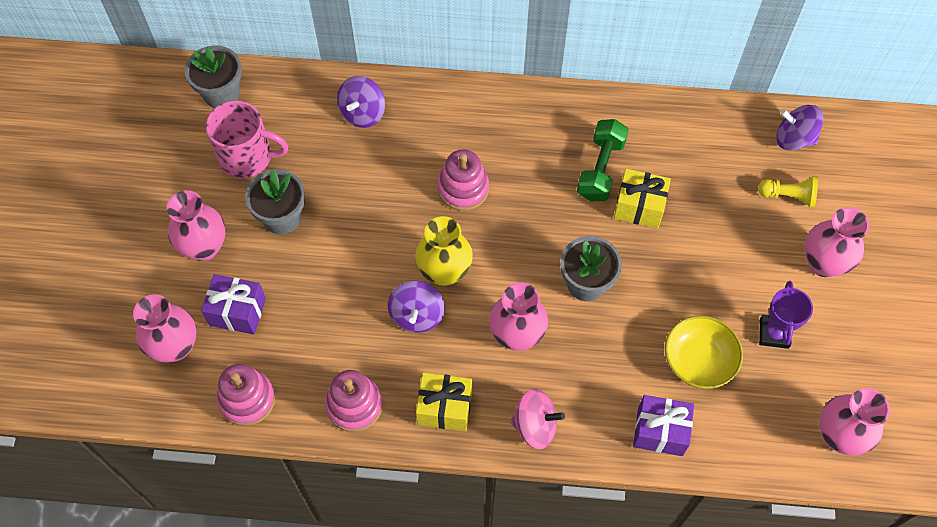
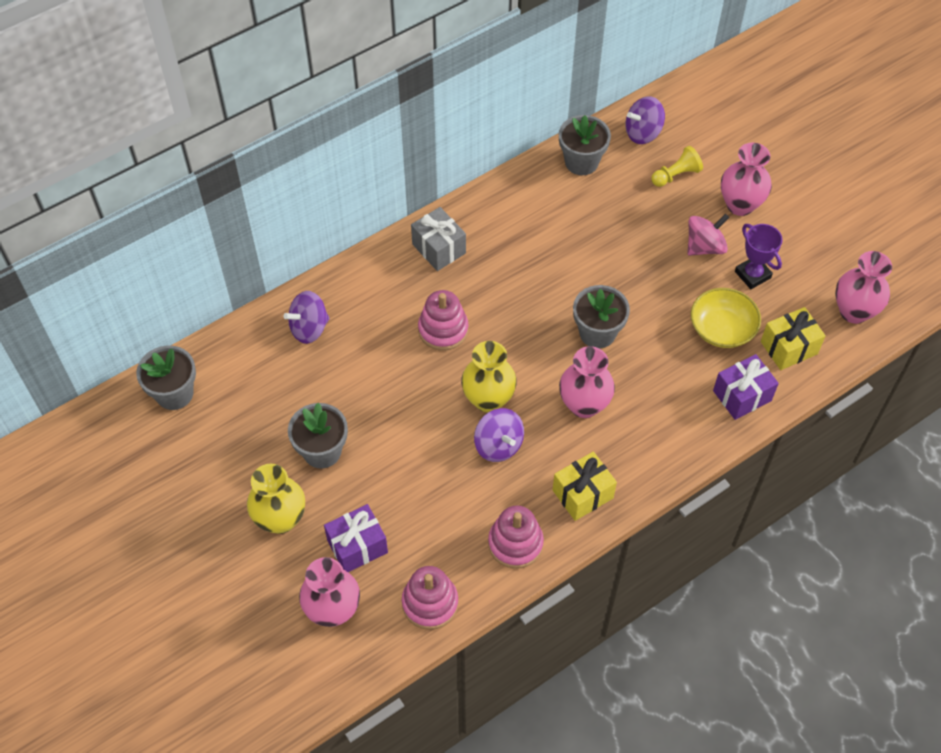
camera: 40 degrees left, 5 degrees down
pink vase [167,190,226,261] -> yellow vase [247,464,305,534]
pink mug [206,100,288,178] -> none
purple spinning top [337,76,385,128] -> purple spinning top turned 75 degrees clockwise [283,291,330,344]
pink spinning top [510,389,565,449] -> pink spinning top moved to [687,214,729,256]
green dumbbell [577,119,629,201] -> none
yellow gift [614,169,671,229] -> yellow gift moved to [761,307,826,370]
none -> grey gift [411,207,466,271]
none -> grey flower pot [559,115,611,175]

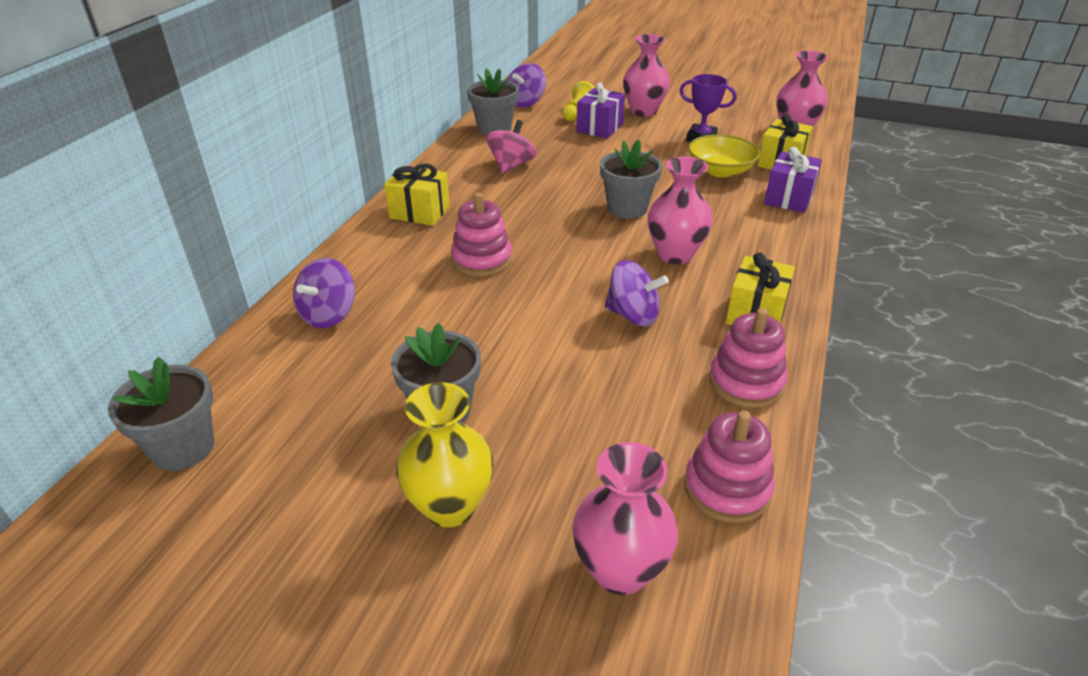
camera: 35 degrees left, 20 degrees down
purple gift [324,504,388,572] -> purple gift moved to [576,83,625,139]
grey gift [411,207,466,271] -> yellow gift [384,163,450,226]
yellow vase [461,341,517,413] -> none
pink spinning top [687,214,729,256] -> pink spinning top moved to [486,120,537,173]

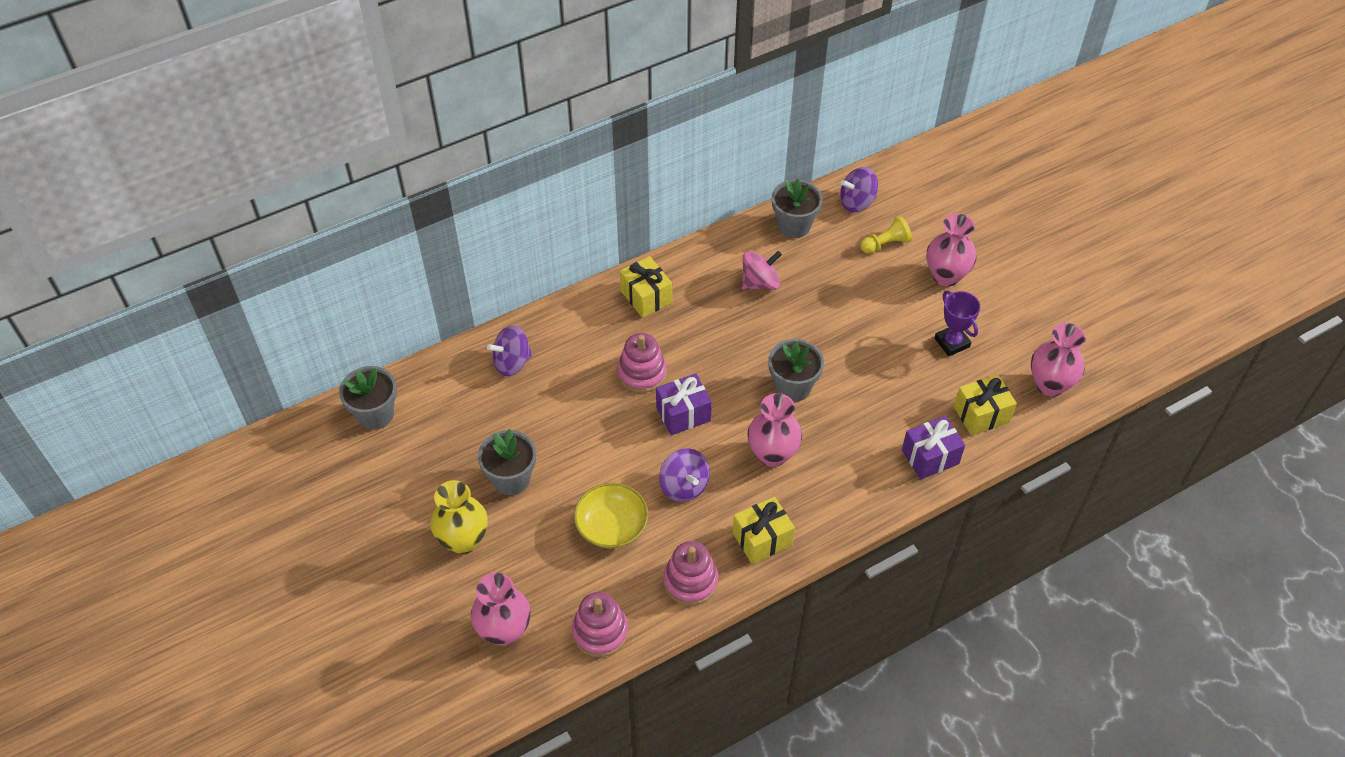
camera: 40 degrees right, 15 degrees up
purple gift [576,83,625,139] -> purple gift moved to [656,374,712,435]
yellow bowl [688,134,760,177] -> yellow bowl moved to [574,483,648,548]

